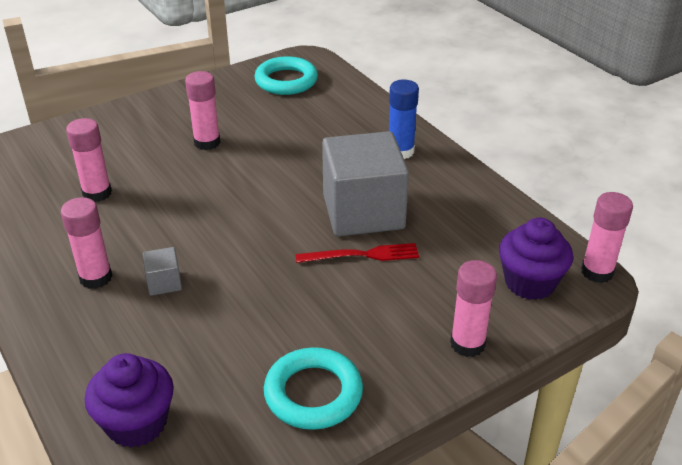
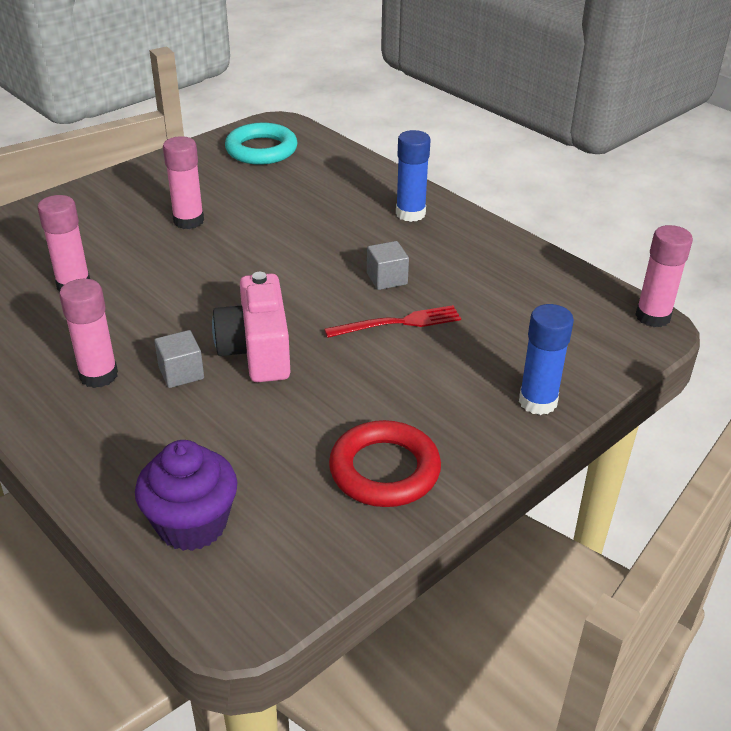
camera: 10 degrees left, 0 degrees up
turquoise ring [264,347,363,430] -> red ring [329,420,441,507]
grey cube [322,131,409,237] -> grey cube [367,241,409,290], size x0.41
pink glue stick [450,260,497,357] -> blue glue stick [519,304,574,415]
purple cupcake [499,218,573,300] -> none
none -> pink camera [212,272,290,382]

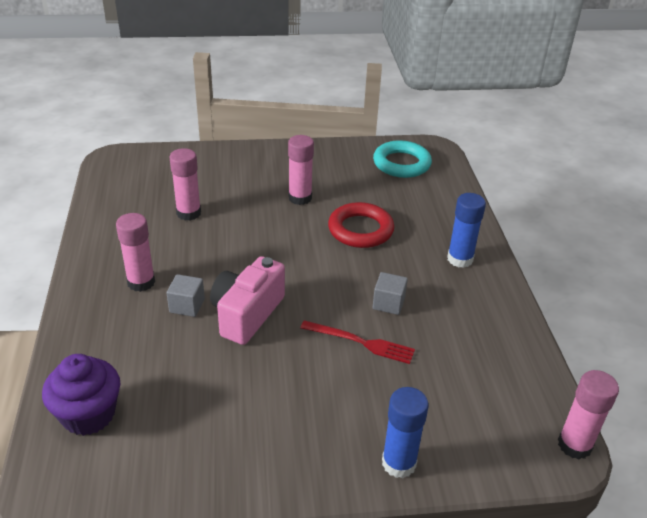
camera: 35 degrees right, 0 degrees up
red ring [329,420,441,507] -> red ring moved to [328,202,394,248]

